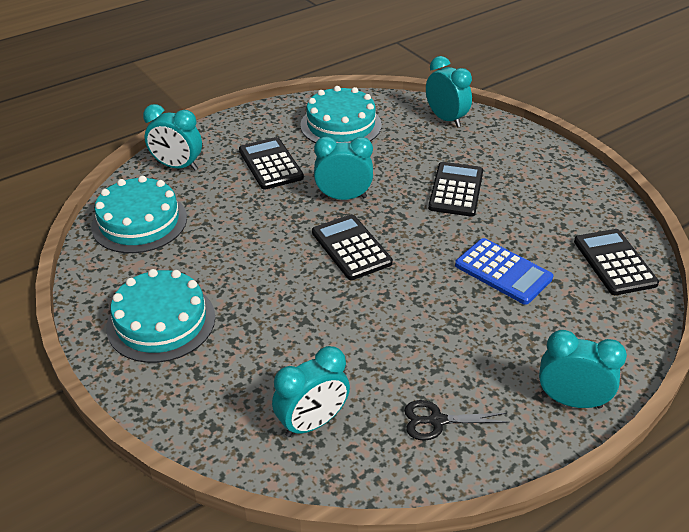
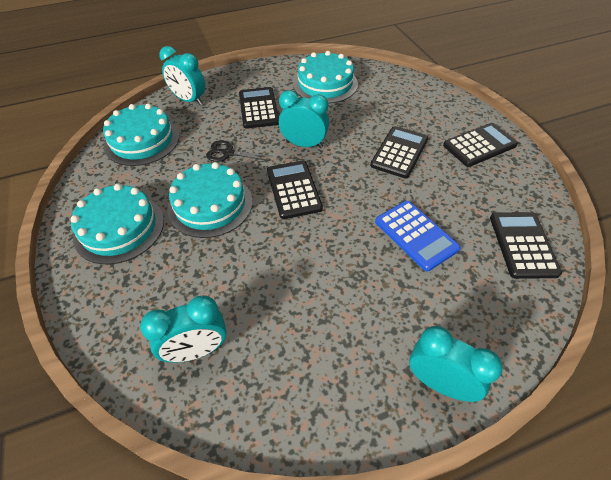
camera: 15 degrees right, 10 degrees up
black scissors [404,400,509,441] -> black scissors moved to [206,140,271,162]
turquoise clock [426,56,472,127] -> none
none -> turquoise cake [167,162,252,238]
none -> black calculator [443,123,518,167]

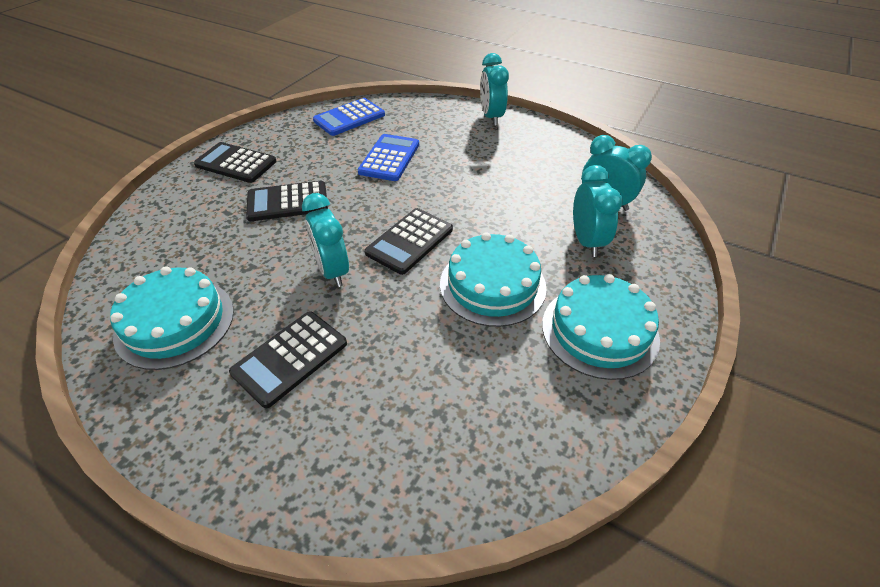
camera: 130 degrees left, 5 degrees down
turquoise cake [103,104,179,166] -> none
turquoise clock [159,46,205,105] -> turquoise clock moved to [573,165,623,257]
black scissors [206,140,271,162] -> none
black calculator [490,212,562,279] -> blue calculator [313,98,385,136]

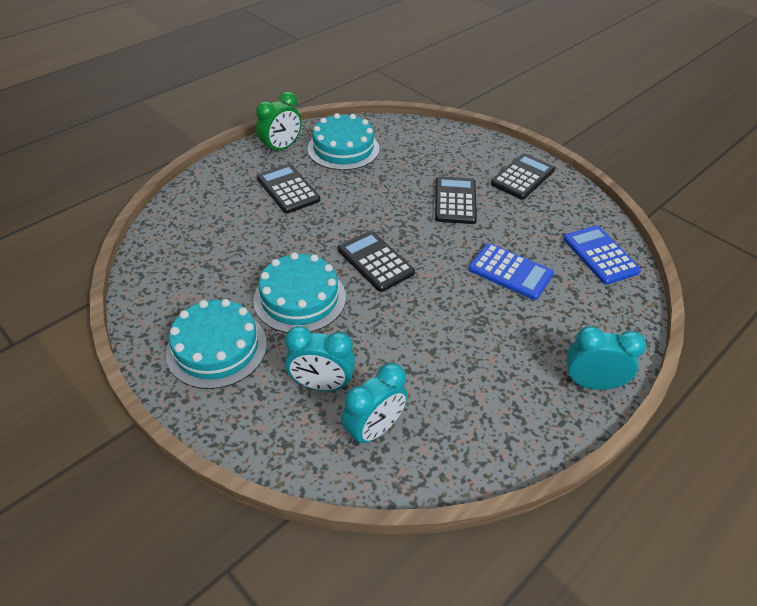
camera: 105 degrees right, 0 degrees up
turquoise clock [302,193,349,287] -> none
none -> green clock [256,92,302,155]

